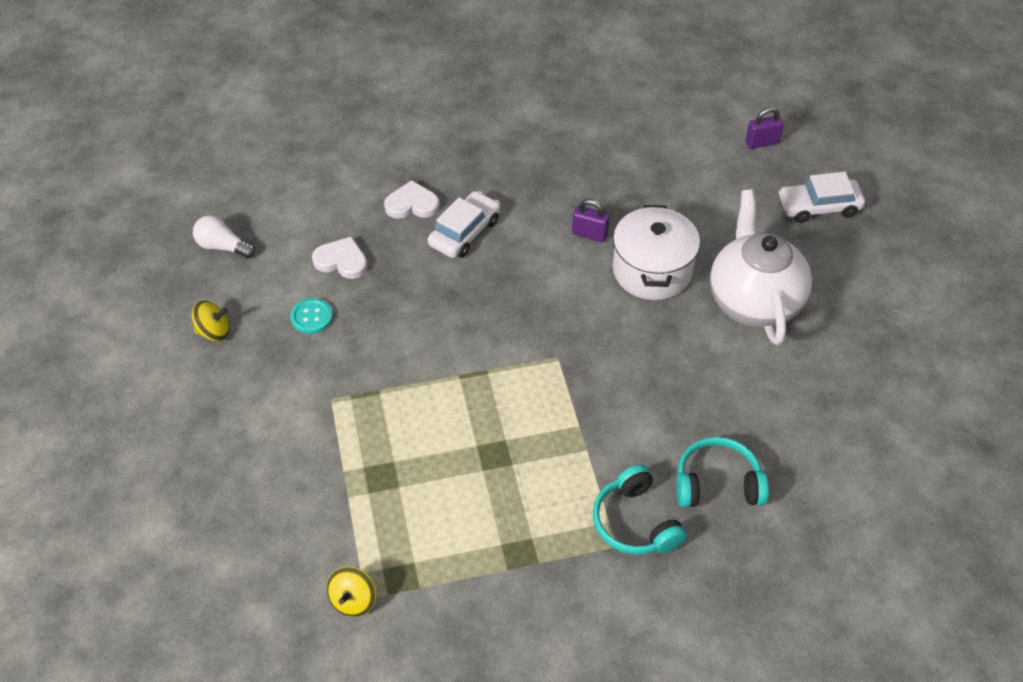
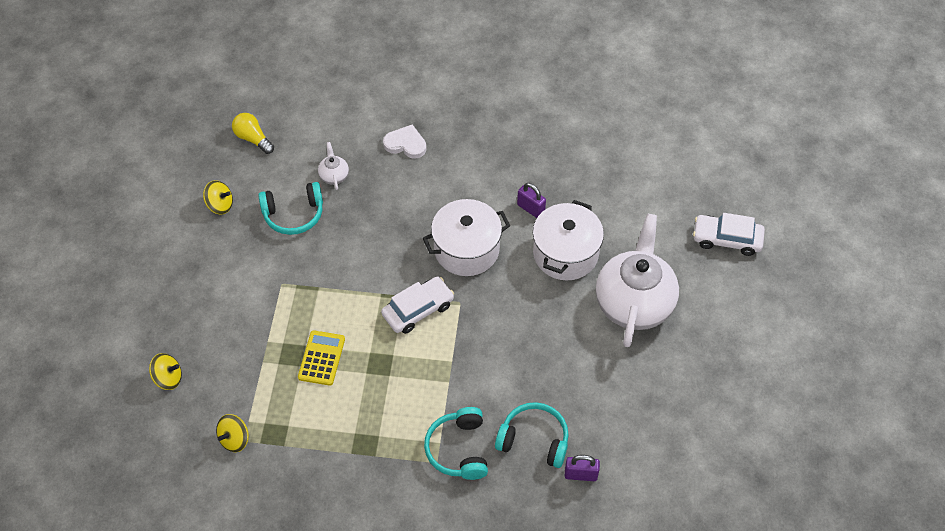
camera: 20 degrees right, 5 degrees up
white light bulb [193,215,255,258] -> yellow light bulb [232,113,274,154]
turquoise button [290,298,333,334] -> turquoise headphones [258,182,323,235]
white heart [312,236,368,279] -> white teapot [318,142,349,190]
white car [428,191,500,258] -> white car moved to [381,277,454,334]
purple padlock [746,107,784,149] -> purple padlock moved to [565,455,600,481]
none -> yellow spinning top [149,353,182,390]
none -> yellow calculator [298,330,345,386]
none -> white pot [423,199,510,276]

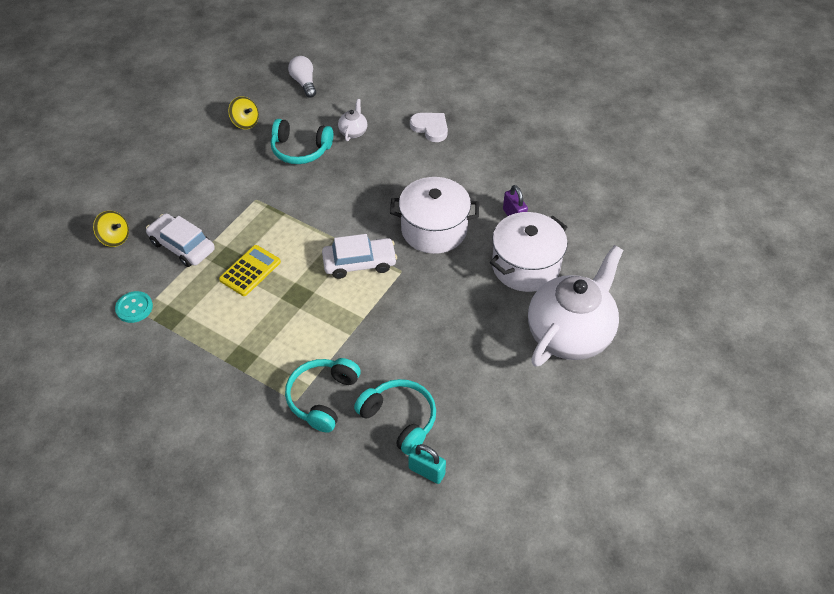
camera: 25 degrees right, 5 degrees down
yellow spinning top [216,414,249,452] -> turquoise button [115,291,153,323]
yellow light bulb [232,113,274,154] -> white light bulb [288,56,316,98]
purple padlock [565,455,600,481] -> turquoise padlock [408,444,446,484]
white car [693,213,765,256] -> white car moved to [146,213,215,267]

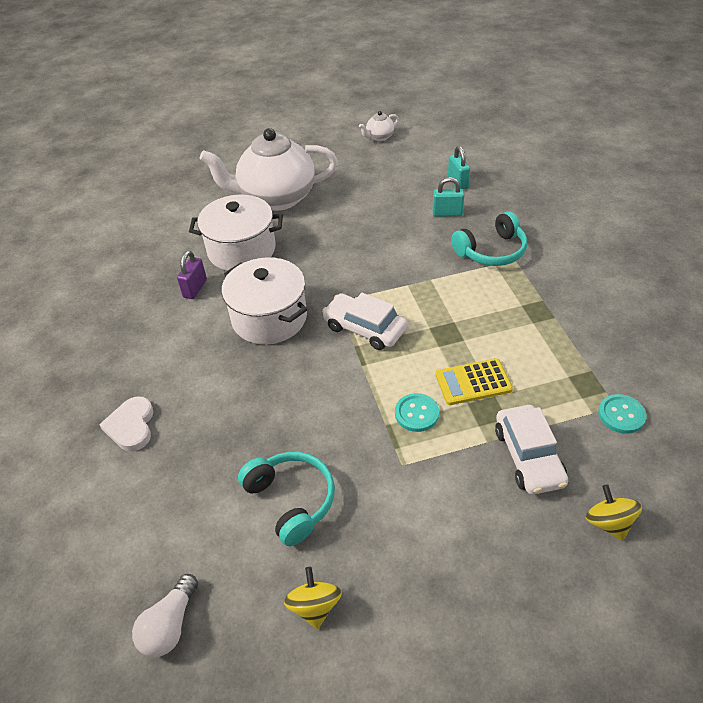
camera: 135 degrees left, 5 degrees down
white teapot [338,99,367,141] -> white teapot moved to [359,111,399,141]
turquoise headphones [354,379,436,455] -> turquoise padlock [432,177,464,217]
none -> turquoise button [395,393,439,432]

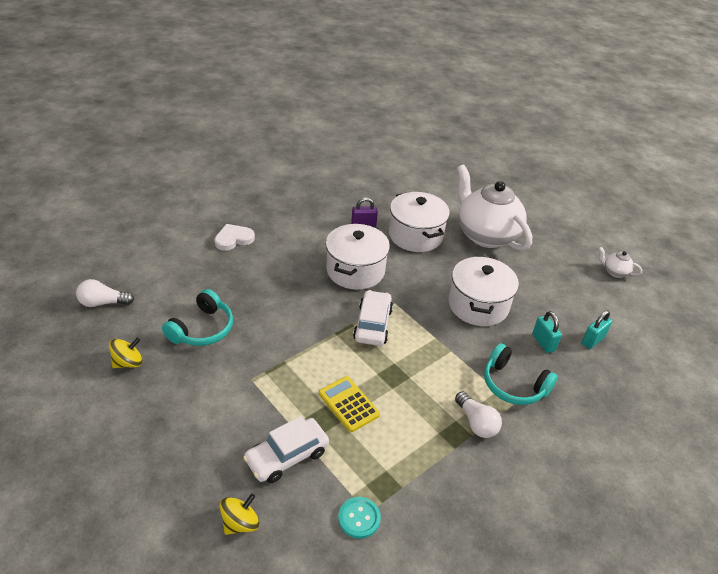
camera: 60 degrees right, 5 degrees down
turquoise button [395,393,439,432] -> none
none -> white pot [449,256,519,326]
none -> white light bulb [455,391,502,438]

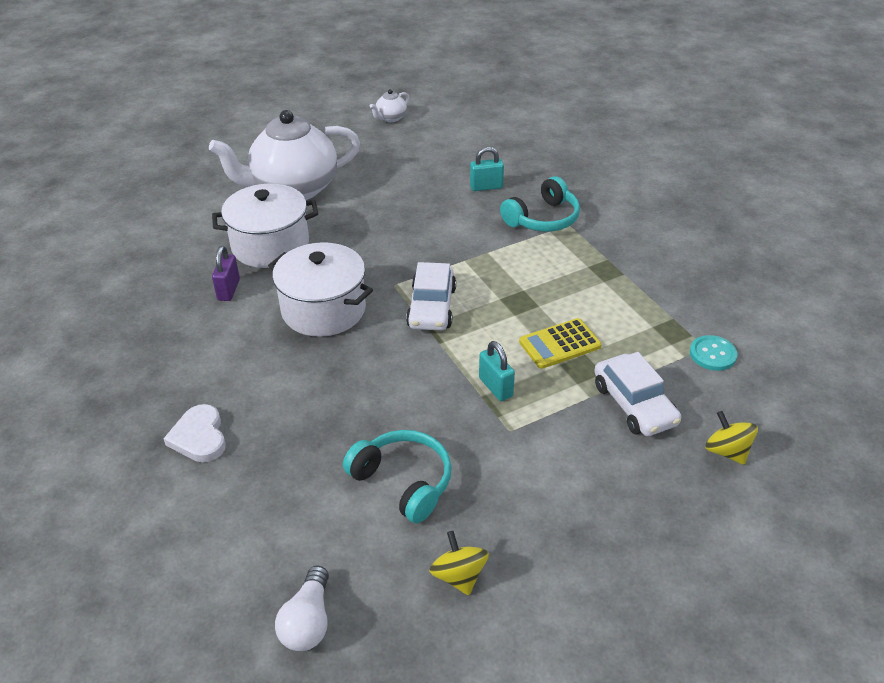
camera: 75 degrees left, 0 degrees up
white car [353,290,393,346] -> white car turned 105 degrees counterclockwise [406,262,456,331]
white pot [449,256,519,326] -> none
white light bulb [455,391,502,438] -> none
turquoise padlock [582,311,612,349] -> turquoise padlock moved to [479,341,515,401]

